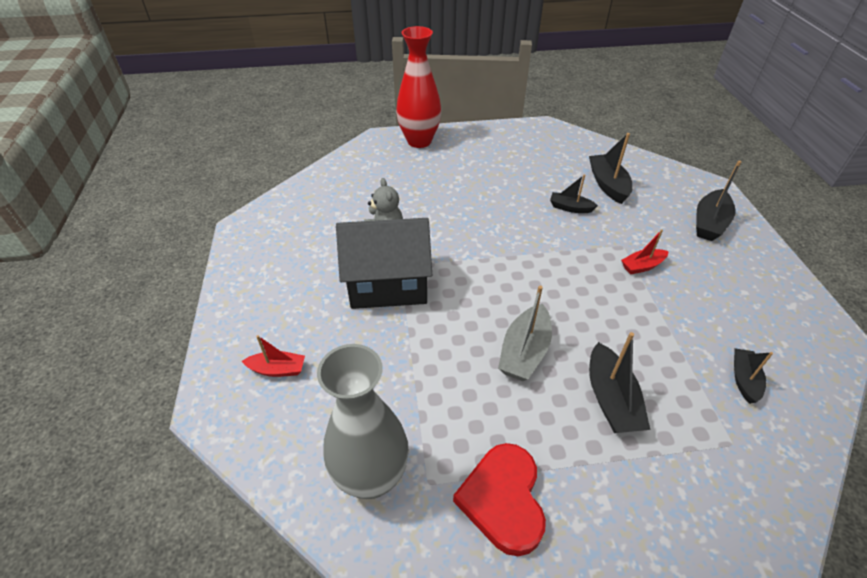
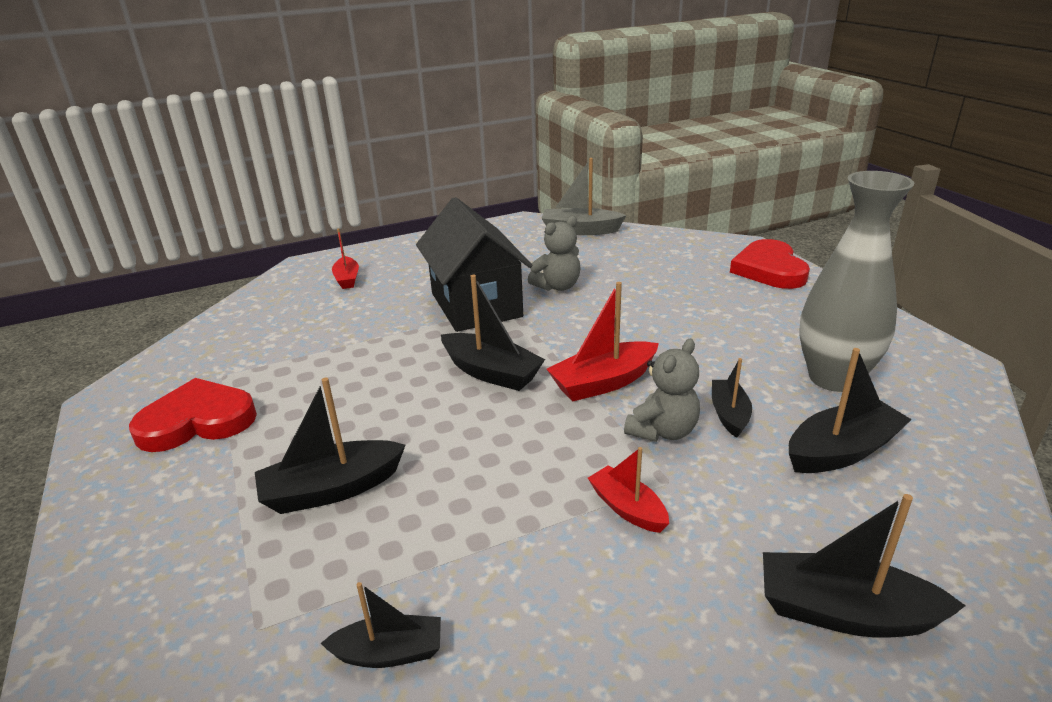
camera: 75 degrees right, 15 degrees down
grey vase [317,344,409,499] -> grey vase moved to [799,171,914,392]
red vase [396,26,441,148] -> red heart [730,239,810,289]
grey boat [498,286,552,381] -> grey boat moved to [541,158,627,235]
none -> black boat [441,275,545,391]
none -> red boat [547,282,659,401]
none -> grey teddy bear [624,339,700,442]

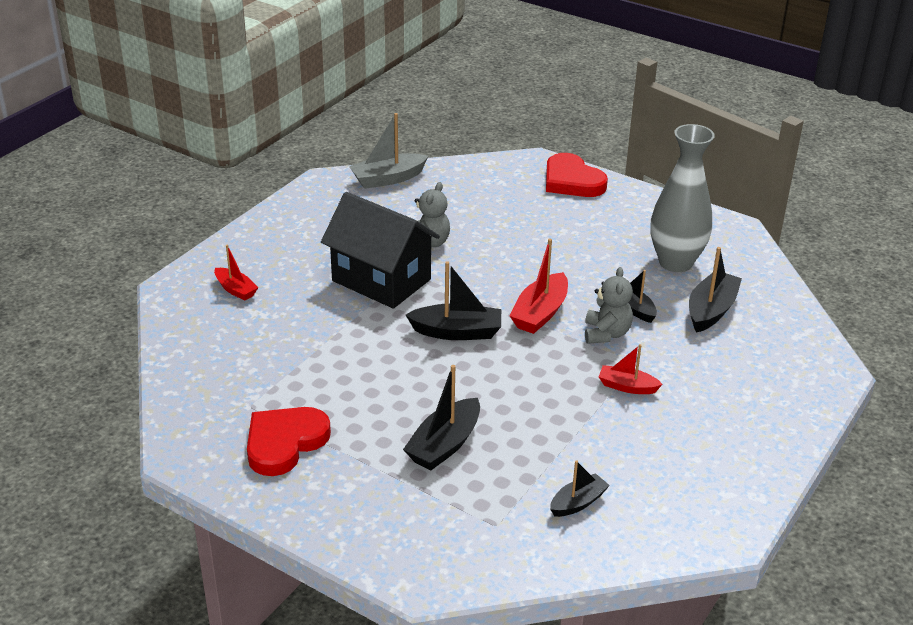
camera: 35 degrees left, 5 degrees up
black boat [763,494,966,638] -> none

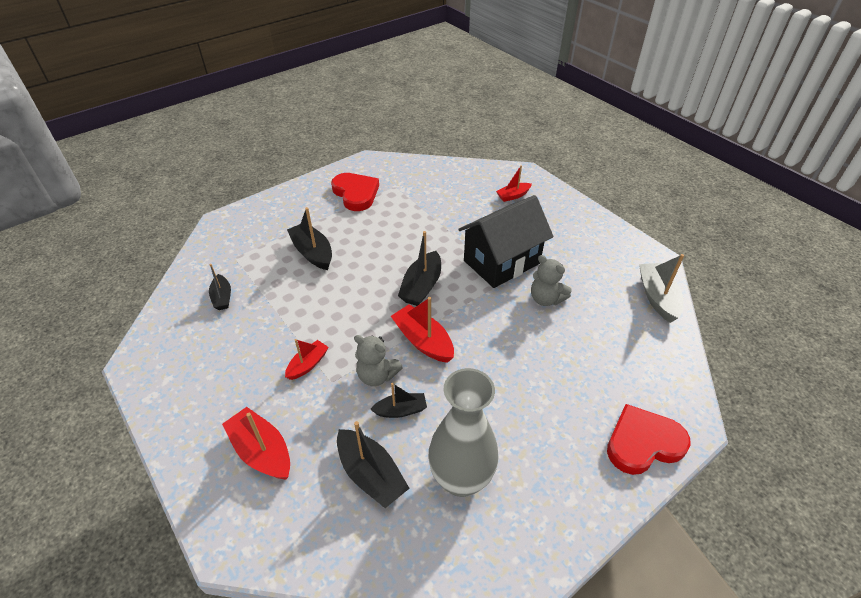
camera: 110 degrees right, 10 degrees up
none -> red boat [222,407,290,479]

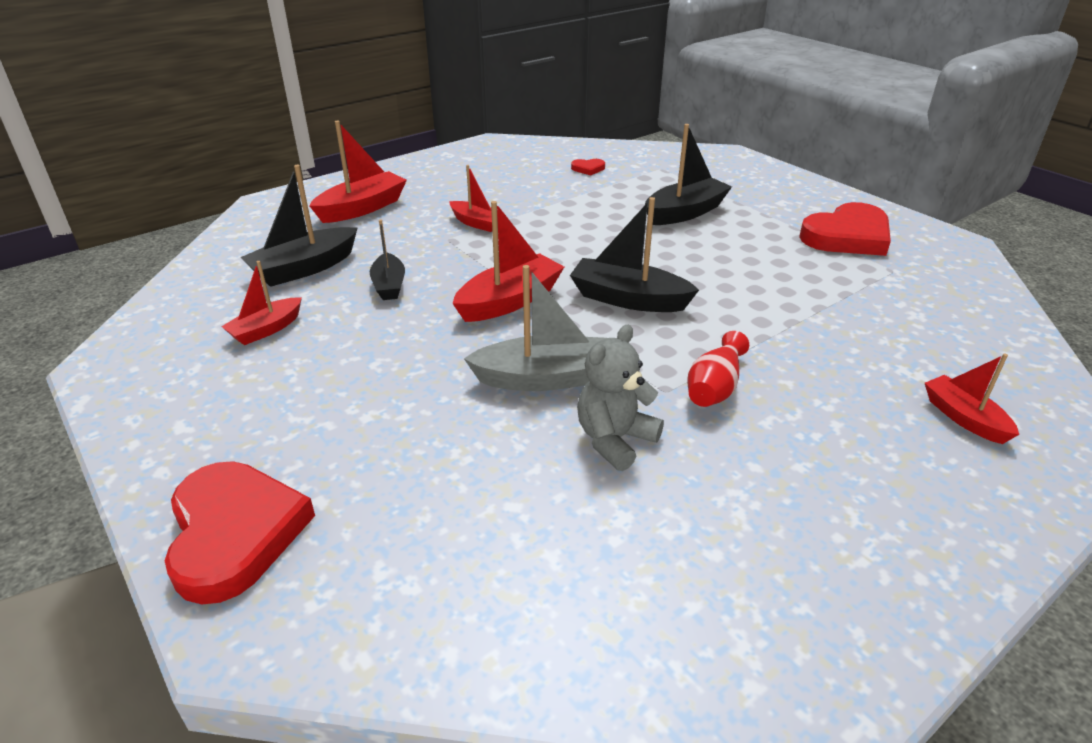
camera: 90 degrees right, 10 degrees down
black boat [209,264,231,310] -> red heart [571,159,605,176]
grey teddy bear [354,335,403,386] -> none
grey vase [428,368,499,497] -> red boat [221,261,302,345]
black house [458,195,553,288] -> red vase [687,331,749,407]
grey boat [639,254,684,323] -> grey boat moved to [464,265,606,391]

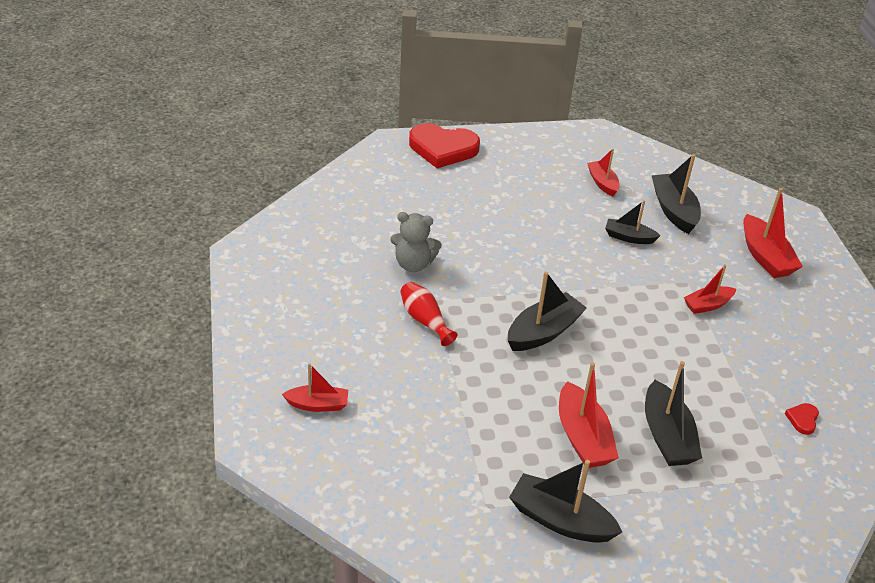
camera: 115 degrees right, 5 degrees up
red boat [452,201,564,322] -> red boat moved to [559,362,619,468]
grey boat [464,265,606,391] -> none
grey teddy bear [577,325,664,471] -> grey teddy bear turned 120 degrees clockwise [390,212,442,272]
red heart [799,202,891,256] -> black boat [509,460,622,543]

